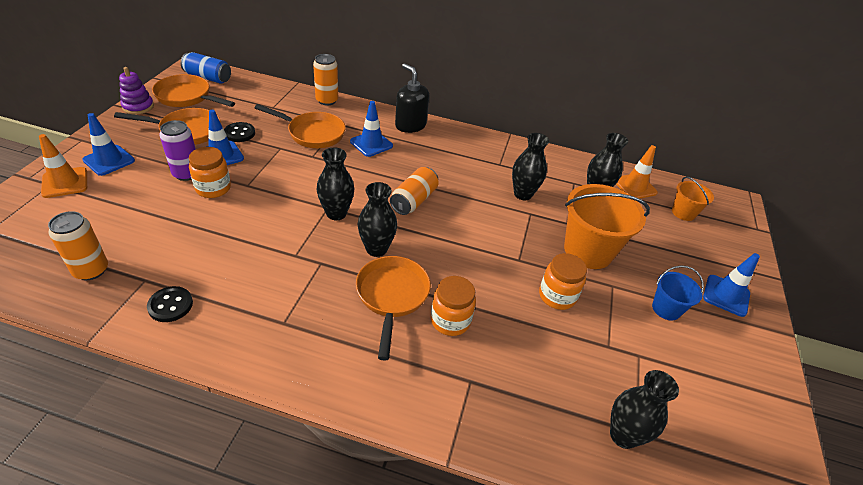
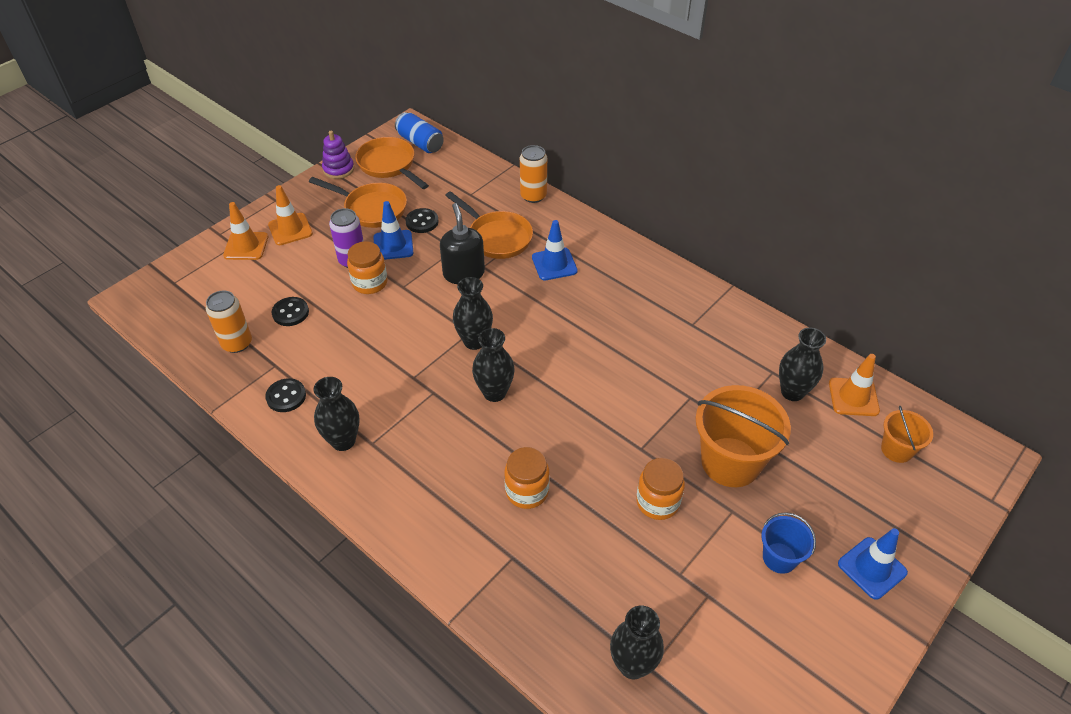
camera: 30 degrees right, 5 degrees up
blue traffic cone [82,113,135,176] -> orange traffic cone [268,185,313,245]
orange pan [356,256,431,360] -> none
orange can [390,167,439,215] -> none
black soap dispenser [395,63,429,133] -> black soap dispenser moved to [440,203,485,284]
black vase [512,133,549,200] -> black vase moved to [313,377,359,451]
none -> black button [271,297,309,326]

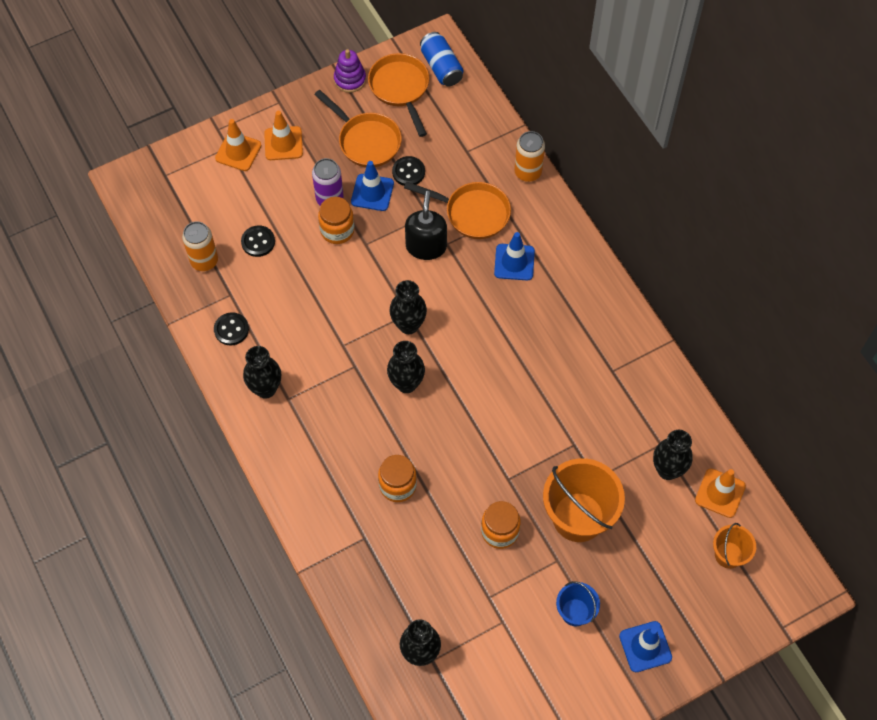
camera: 20 degrees right, 15 degrees up
orange pan [445,191,533,259] -> orange pan turned 45 degrees counterclockwise [404,181,511,239]

